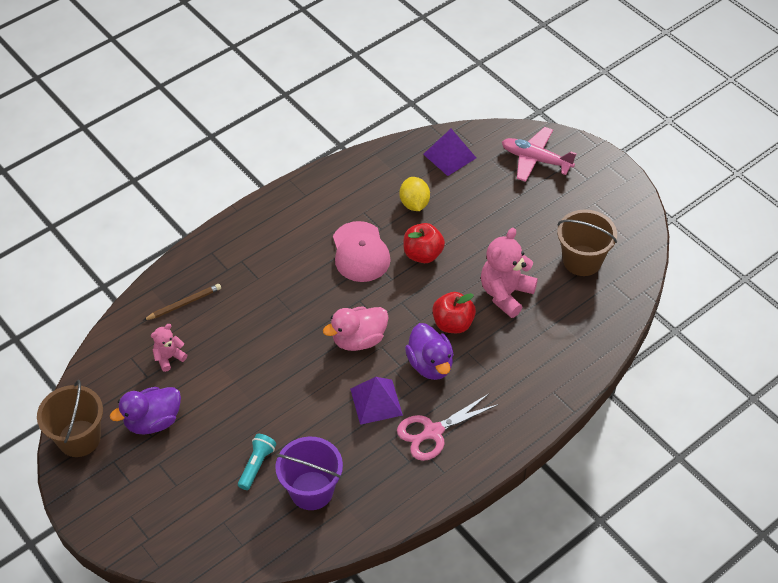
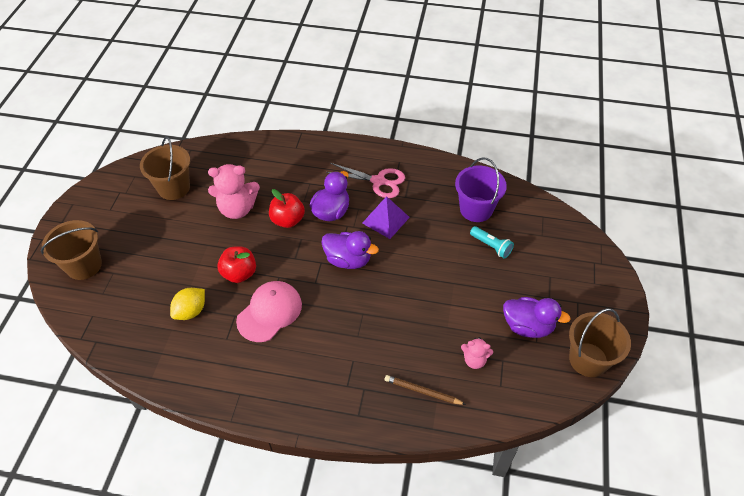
camera: 130 degrees left, 0 degrees up
turquoise flashlight [238,434,276,490] -> turquoise flashlight turned 120 degrees counterclockwise [470,226,514,259]
pink duck [323,306,389,351] -> purple duck [321,231,379,269]
purple pyramid [423,129,476,176] -> none
pink plane [502,127,577,182] -> brown bucket [41,220,102,280]

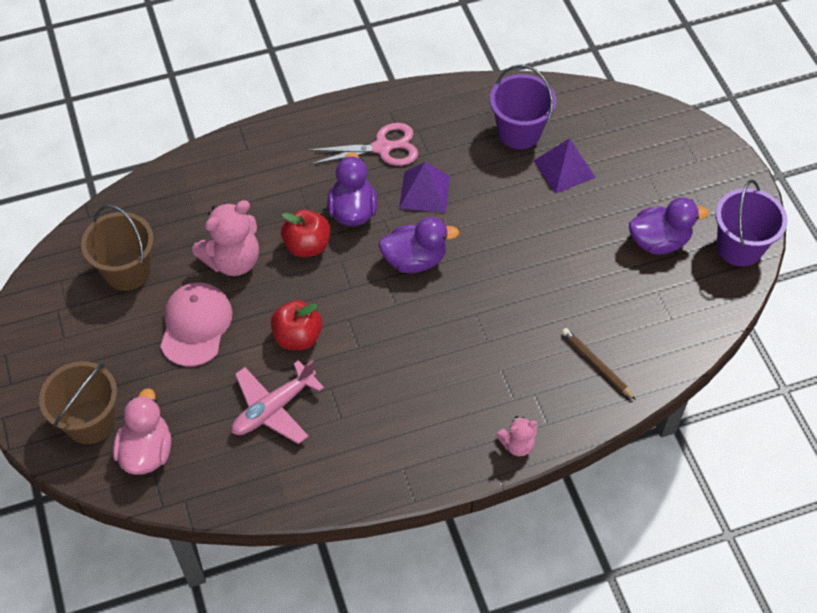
camera: 30 degrees left, 5 degrees up
yellow lemon [170,288,205,320] -> pink plane [232,360,324,444]
pink cap [236,281,302,342] -> pink cap moved to [160,282,233,366]
brown pencil [385,375,466,405] -> brown pencil turned 60 degrees clockwise [562,328,636,400]
pink teddy bear [461,337,493,369] -> pink teddy bear moved to [496,416,537,456]
turquoise flashlight [470,226,514,259] -> purple pyramid [534,138,596,194]
brown bucket [569,308,631,377] -> purple bucket [716,180,788,267]
none -> pink duck [113,388,171,475]

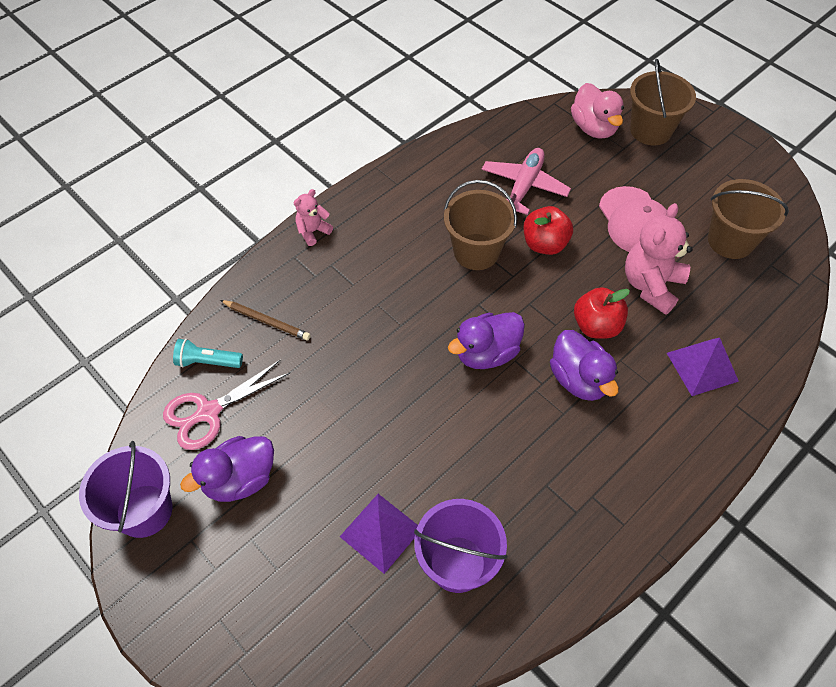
camera: 155 degrees right, 0 degrees up
pink scissors [307,123,418,166] -> pink scissors moved to [163,360,290,450]
purple pyramid [399,162,450,213] -> purple pyramid moved to [667,338,739,396]
none -> turquoise flashlight [173,339,243,368]
none -> brown bucket [444,180,517,270]

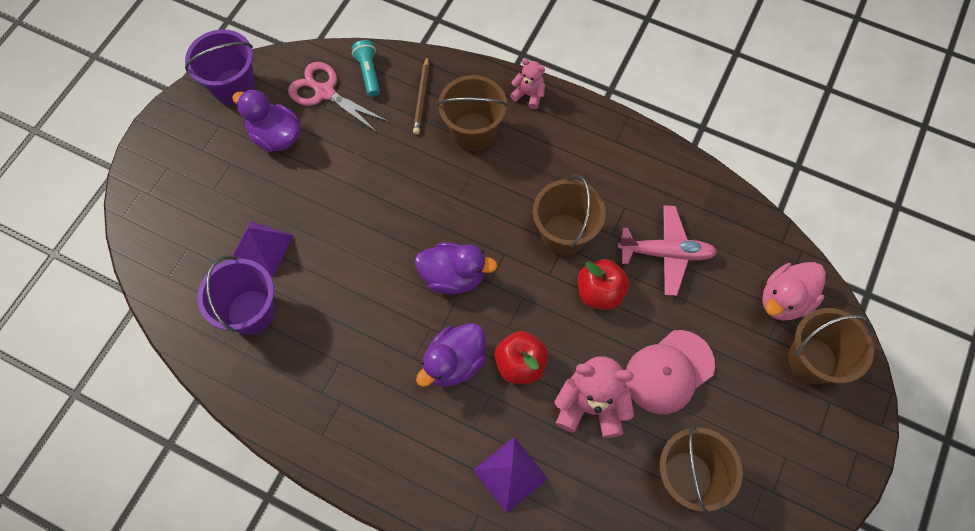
camera: 70 degrees right, 10 degrees up
purple duck [448,312,525,369] -> purple duck turned 150 degrees clockwise [415,242,498,294]
none -> brown bucket [437,75,508,151]

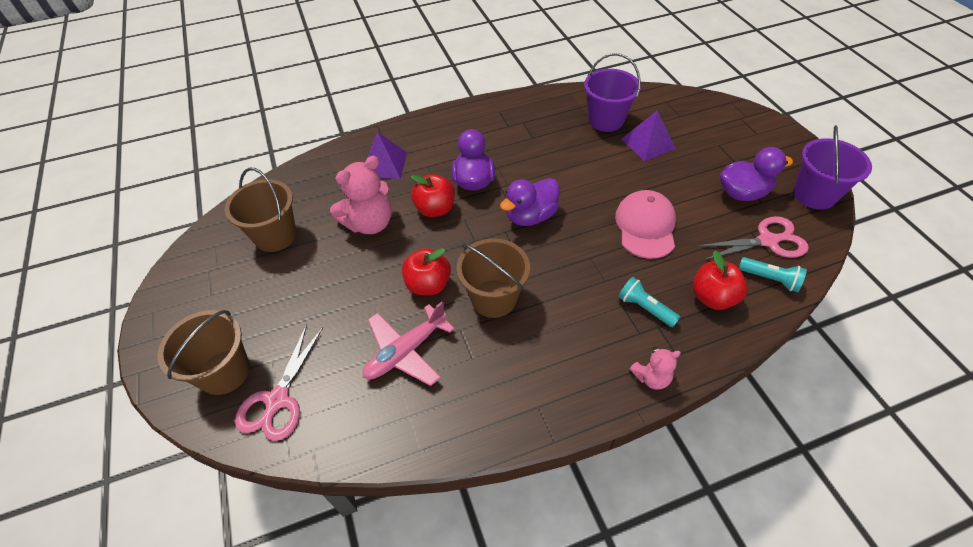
camera: 135 degrees right, 15 degrees down
brown pencil [413,56,429,135] -> red apple [693,250,747,310]
brown bucket [437,75,508,151] -> turquoise flashlight [618,277,680,327]
pink cap [626,330,715,414] -> pink cap moved to [615,190,676,259]
pink duck [762,262,826,321] -> pink scissors [235,324,323,441]

